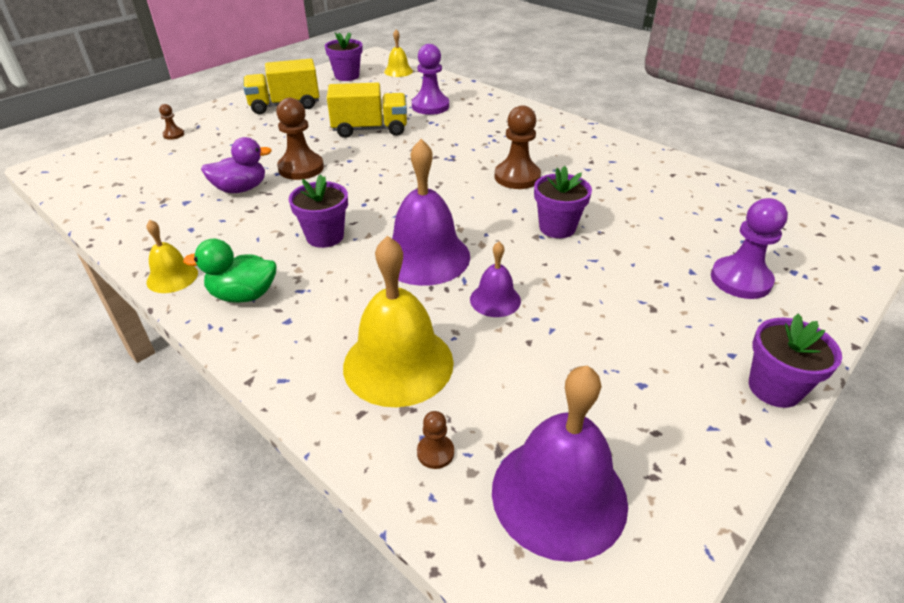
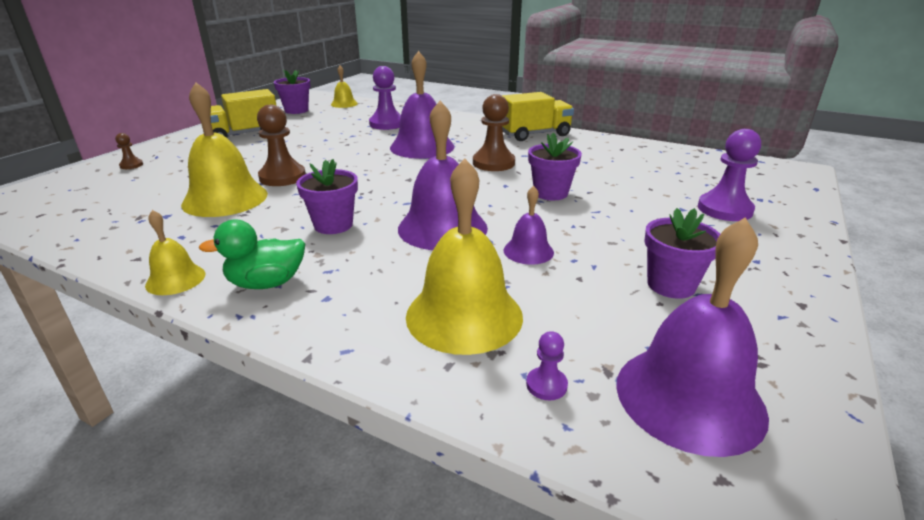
camera: 15 degrees left, 10 degrees down
purple duck [201,137,272,193] -> yellow bell [181,82,268,217]
yellow truck [327,83,407,138] -> yellow truck moved to [502,92,574,141]
brown pawn [417,411,454,469] -> purple pawn [526,331,568,400]
purple flower pot [749,314,842,408] -> purple flower pot moved to [644,208,720,299]
none -> purple bell [390,51,455,159]

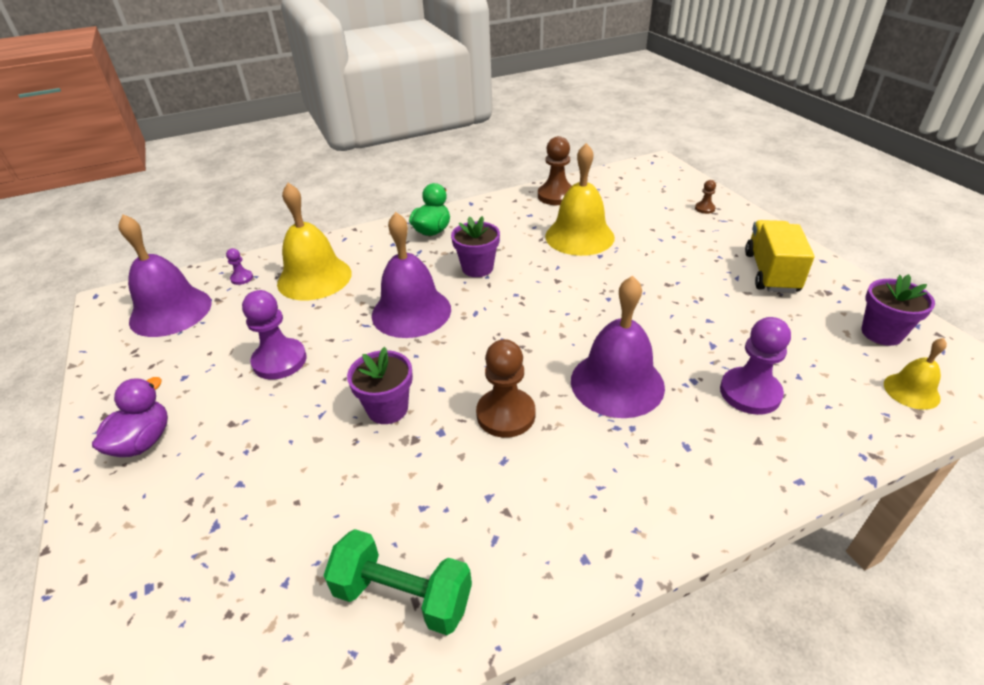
camera: 130 degrees right, 10 degrees up
yellow bell [145,210,205,295] -> none
brown pawn [257,105,306,186] -> brown pawn moved to [538,136,572,205]
yellow truck [502,92,574,141] -> none
purple bell [504,186,554,264] -> none
purple flower pot [644,208,720,299] -> none
purple pawn [698,129,761,221] -> purple pawn moved to [242,290,307,380]
none -> purple duck [92,377,168,457]
none -> green dumbbell [323,529,472,635]

